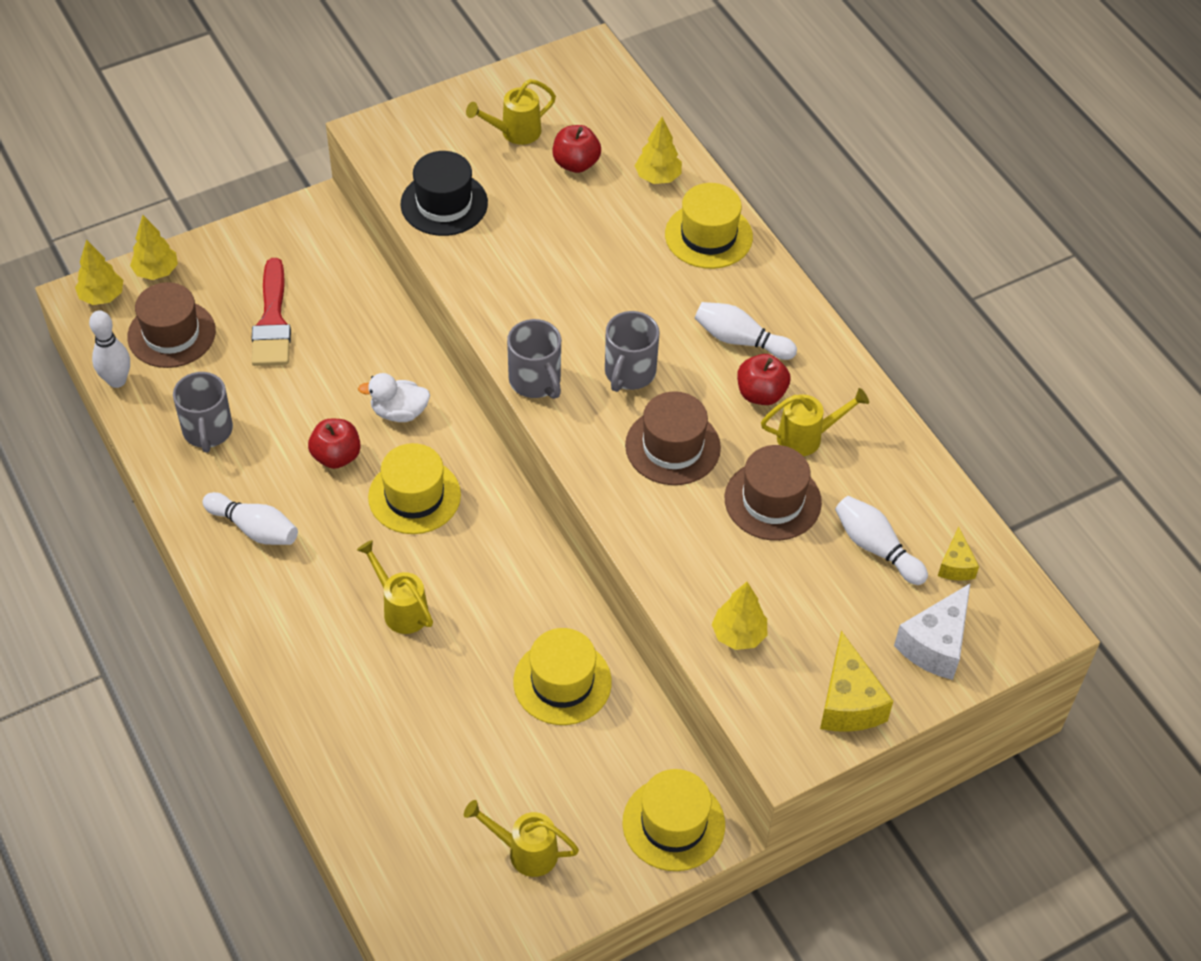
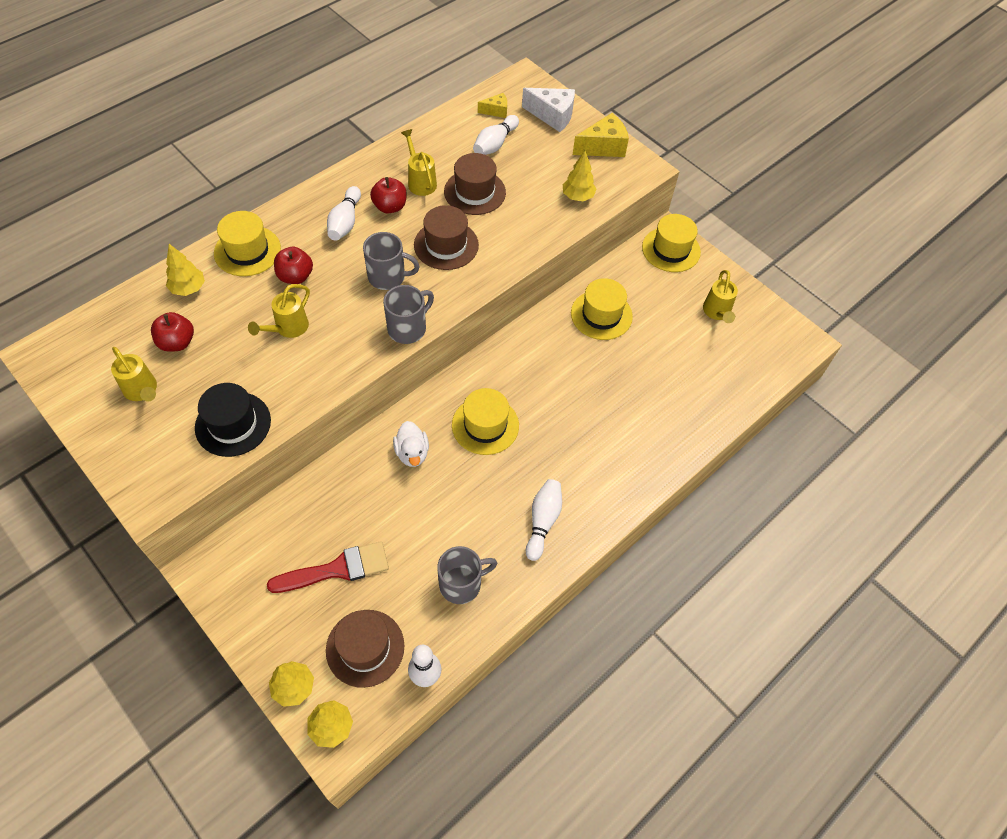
camera: 105 degrees left, 5 degrees up
red apple [308,419,361,469] -> red apple moved to [274,247,313,284]
yellow watering can [357,540,433,634] -> yellow watering can moved to [248,284,310,338]

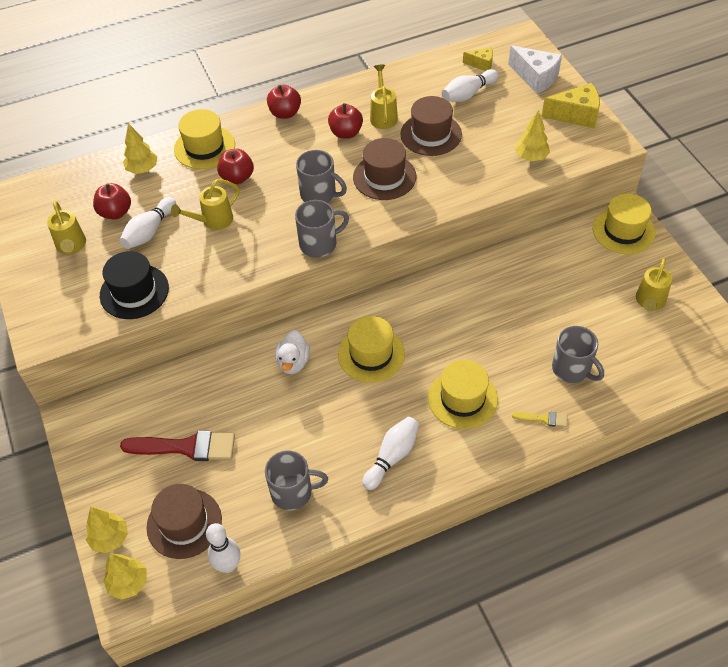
camera: 25 degrees right, 5 degrees down
white bowling pin [327,186,361,241] -> white bowling pin moved to [120,197,176,249]
yellow hat [571,278,633,340] -> yellow hat moved to [428,360,498,429]
none -> red apple [267,85,301,119]
none -> yellow brush [512,412,567,427]
none -> grey mug [552,326,604,383]

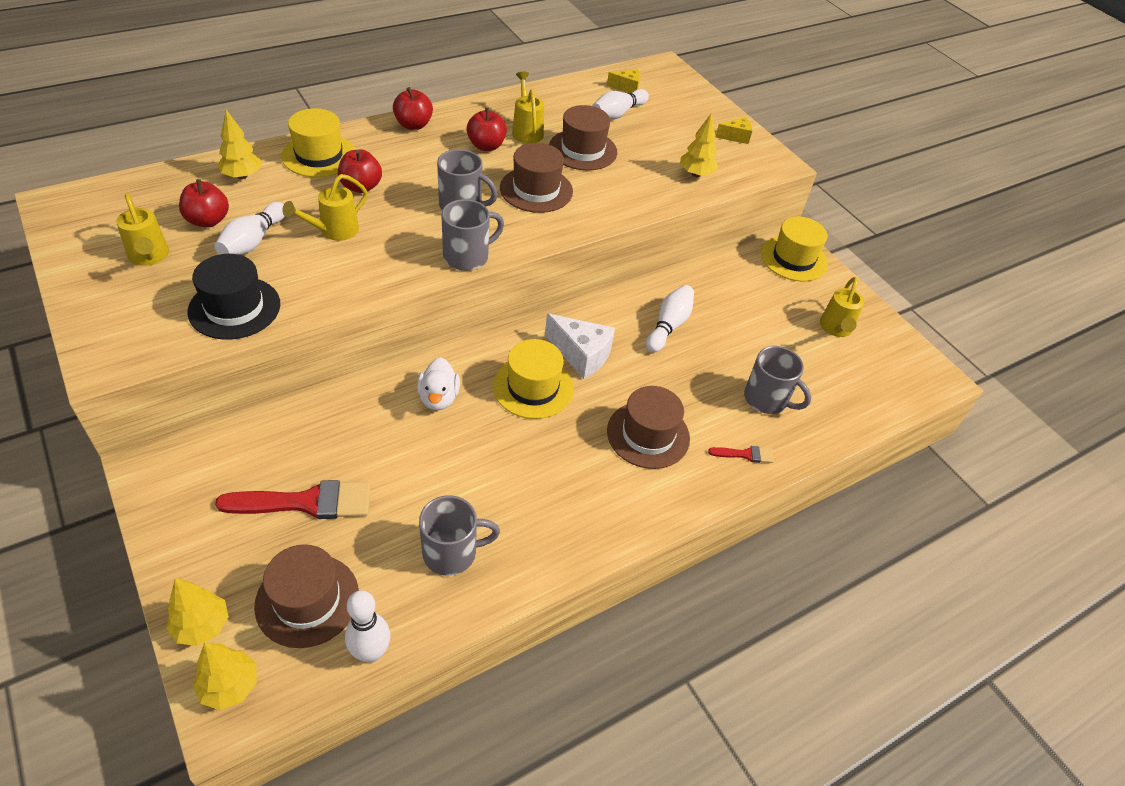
camera: 15 degrees left, 5 degrees down
white bowling pin [362,416,419,490] -> white bowling pin moved to [646,285,694,353]
yellow hat [428,360,498,429] -> brown hat [607,386,690,469]
white cheese [508,45,562,94] -> white cheese moved to [545,314,615,379]
yellow brush [512,412,567,427] -> red brush [708,446,774,463]
yellow cheese [542,83,600,129] -> yellow cheese [716,117,752,144], size x0.57

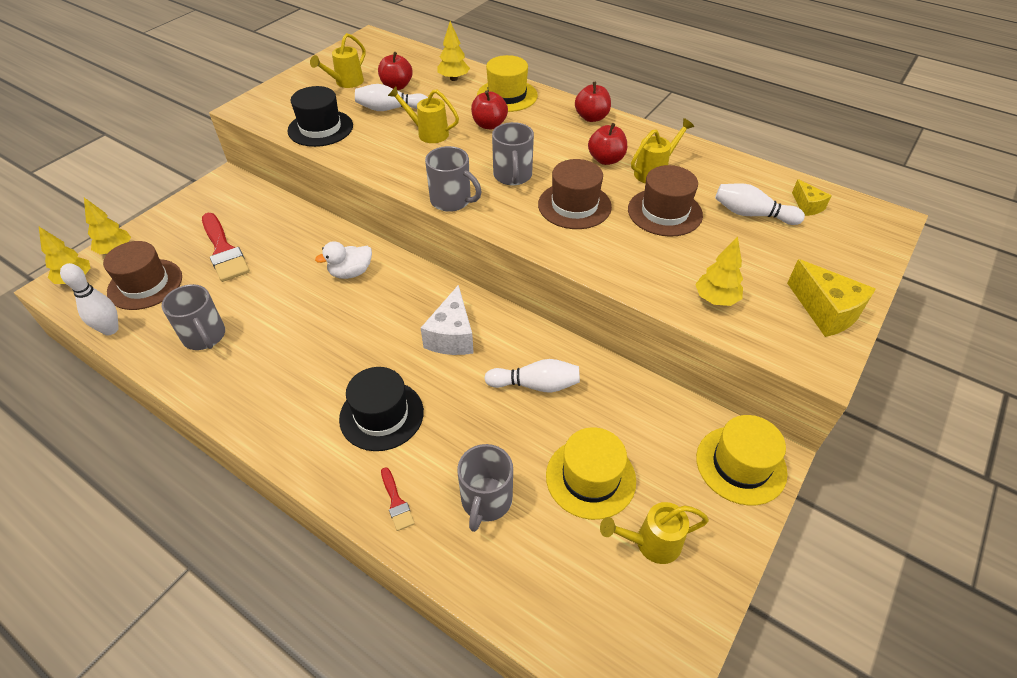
camera: 70 degrees right, 0 degrees up
yellow hat [493,339,574,419] -> yellow hat moved to [546,427,636,520]
brown hat [607,386,690,469] -> black hat [339,367,424,451]
yellow cheese [716,117,752,144] -> yellow cheese [787,259,876,337], size x1.75

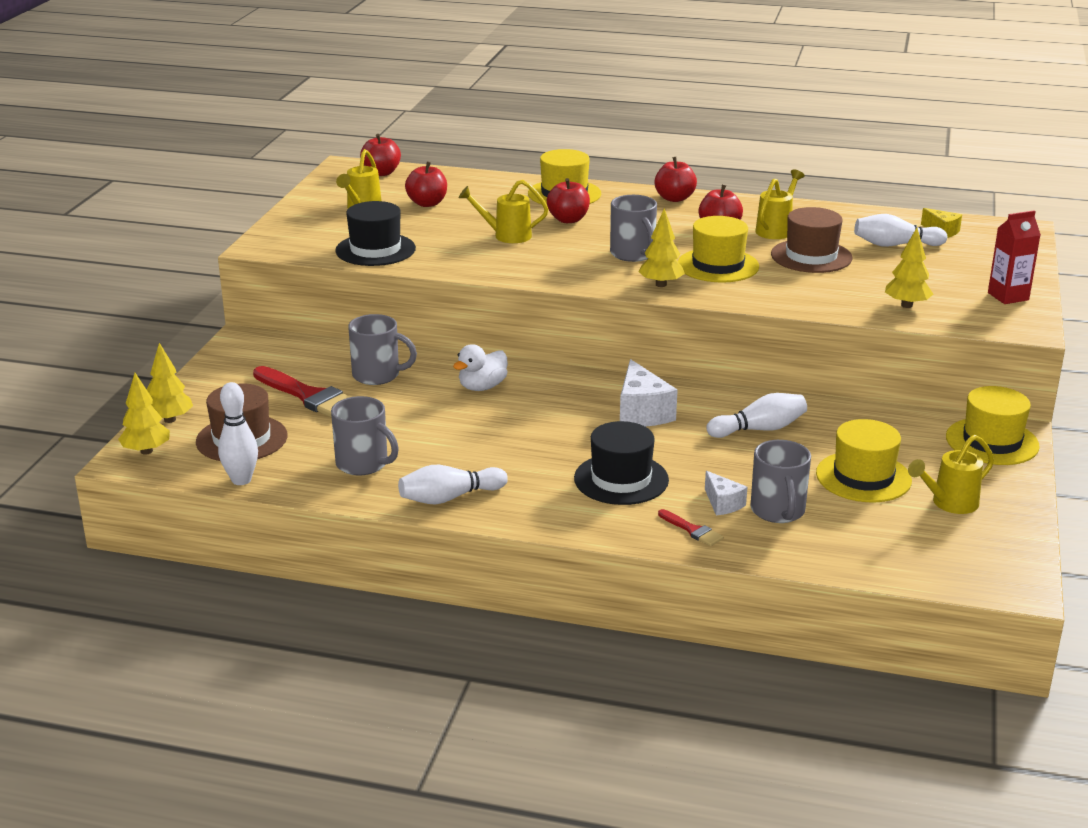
camera: 20 degrees left, 20 degrees down
white bowling pin [355,84,428,111] -> white bowling pin moved to [398,465,508,505]
grey mug [425,146,482,212] -> grey mug moved to [348,314,417,385]
yellow tree [438,21,470,81] -> yellow tree moved to [638,208,685,287]
brown hat [538,159,612,229] -> yellow hat [678,216,759,283]
yellow cheese [787,259,876,337] -> red carton [988,210,1041,304]
none -> red apple [360,134,401,176]
none -> white cheese [705,471,747,515]

